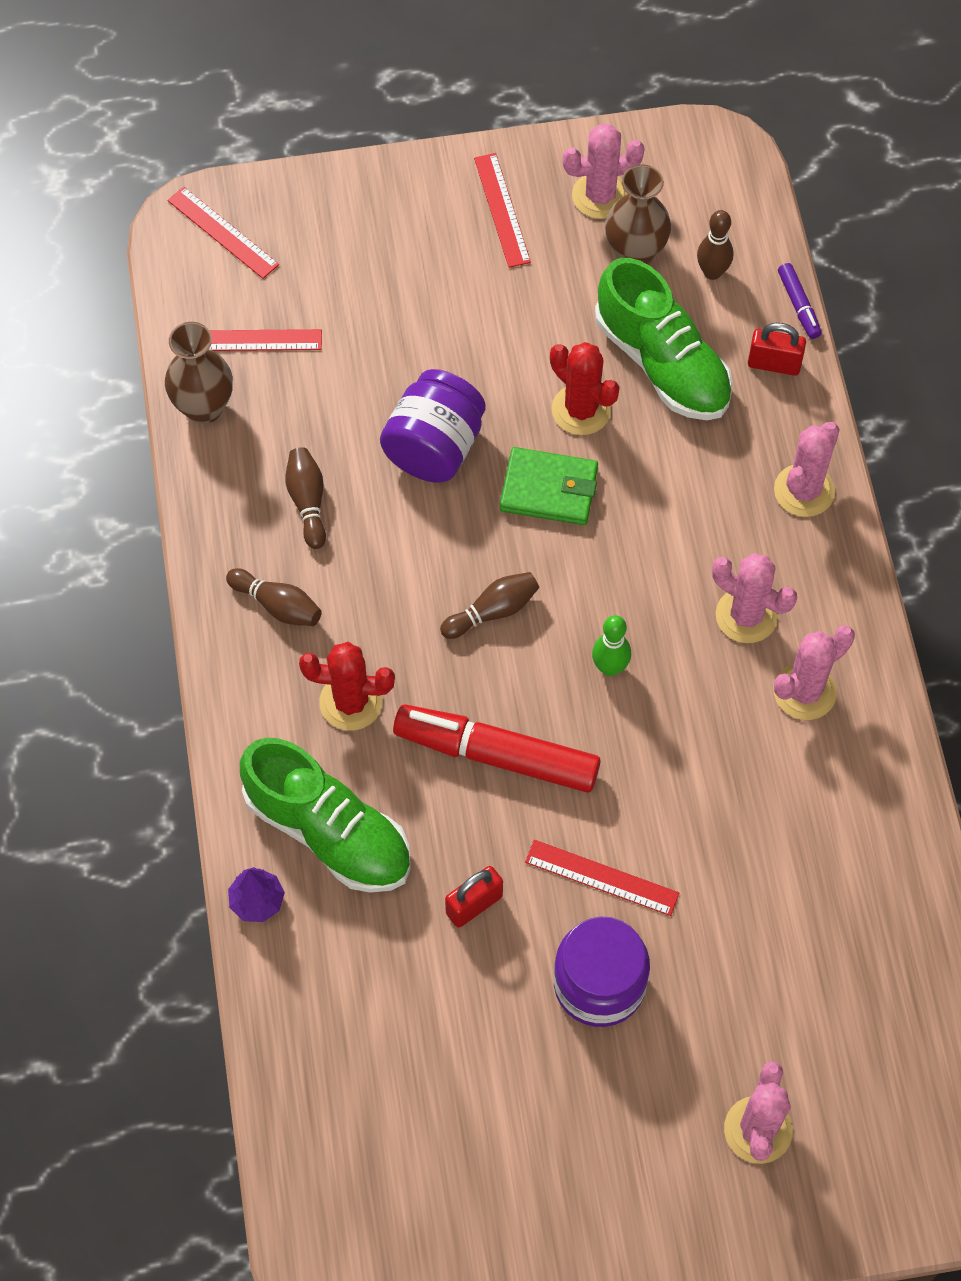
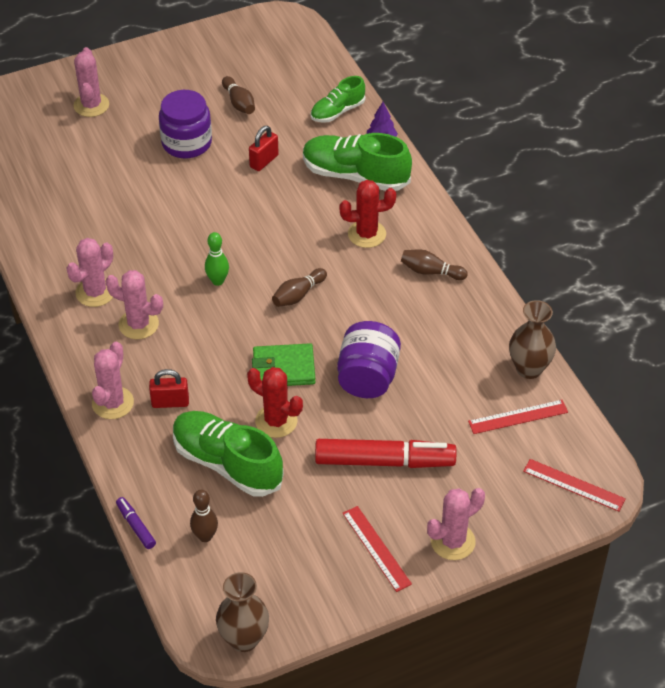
camera: 165 degrees right, 15 degrees down
brown bowling pin [285,447,326,549] -> brown bowling pin moved to [222,76,255,114]
red marker [393,704,601,793] -> red marker moved to [315,439,456,468]
red ruler [525,840,679,916] -> none
pink cactus [563,124,645,219] -> pink cactus moved to [427,488,485,560]
brown vase [605,164,671,265] -> brown vase moved to [216,572,269,652]
red padlock [748,323,806,376] -> red padlock moved to [149,369,189,408]
none -> green shoe [311,76,365,123]

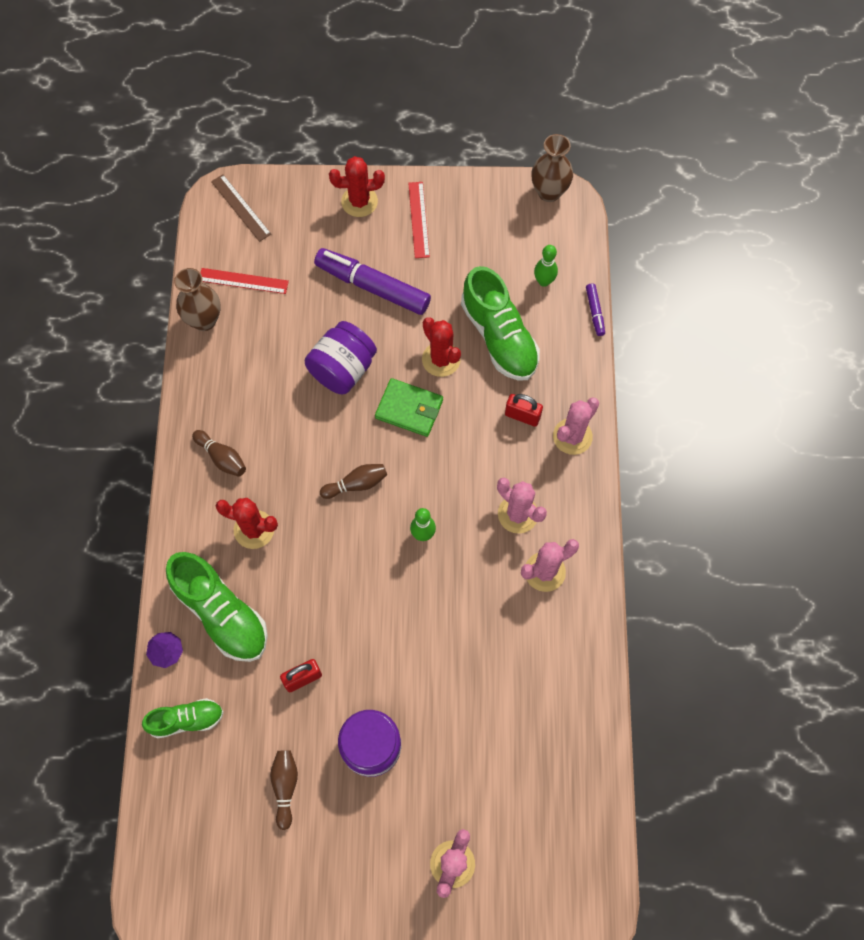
camera: 155 degrees left, 20 degrees up
brown bowling pin [190,490,218,542] -> green bowling pin [534,245,558,287]
red marker [315,439,456,468] -> purple marker [314,248,431,315]
pink cactus [427,488,485,560] -> red cactus [329,156,385,217]
red ruler [523,459,626,512] -> brown ruler [211,174,271,242]

